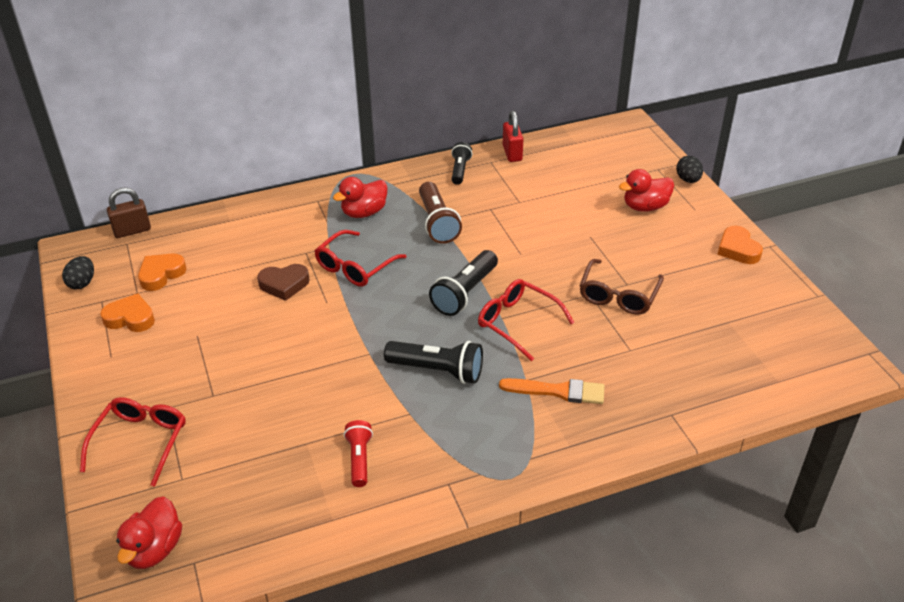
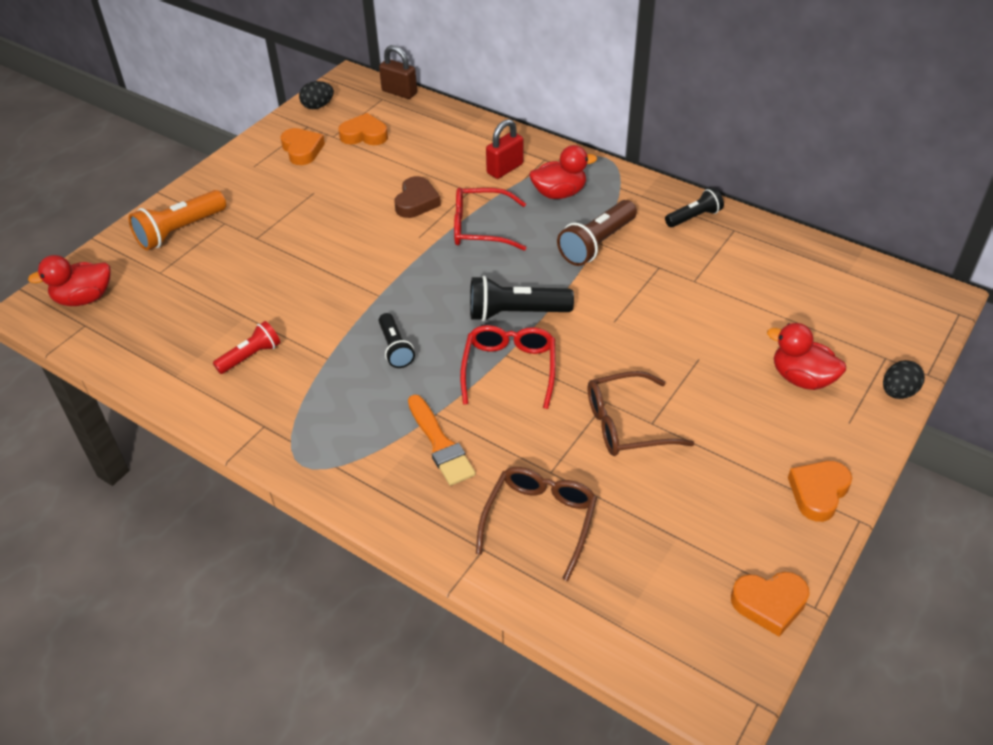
camera: 55 degrees right, 5 degrees up
red glasses [80,397,186,487] -> orange flashlight [129,190,226,251]
brown heart [257,264,310,301] -> brown heart turned 120 degrees counterclockwise [394,176,441,218]
red duck [333,177,388,218] -> red duck turned 150 degrees clockwise [530,145,597,199]
black flashlight [384,341,483,384] -> black flashlight [379,313,415,368], size x0.63
red padlock [503,111,523,162] -> red padlock moved to [486,119,524,179]
none -> brown glasses [476,467,597,581]
none -> orange heart [731,572,810,637]

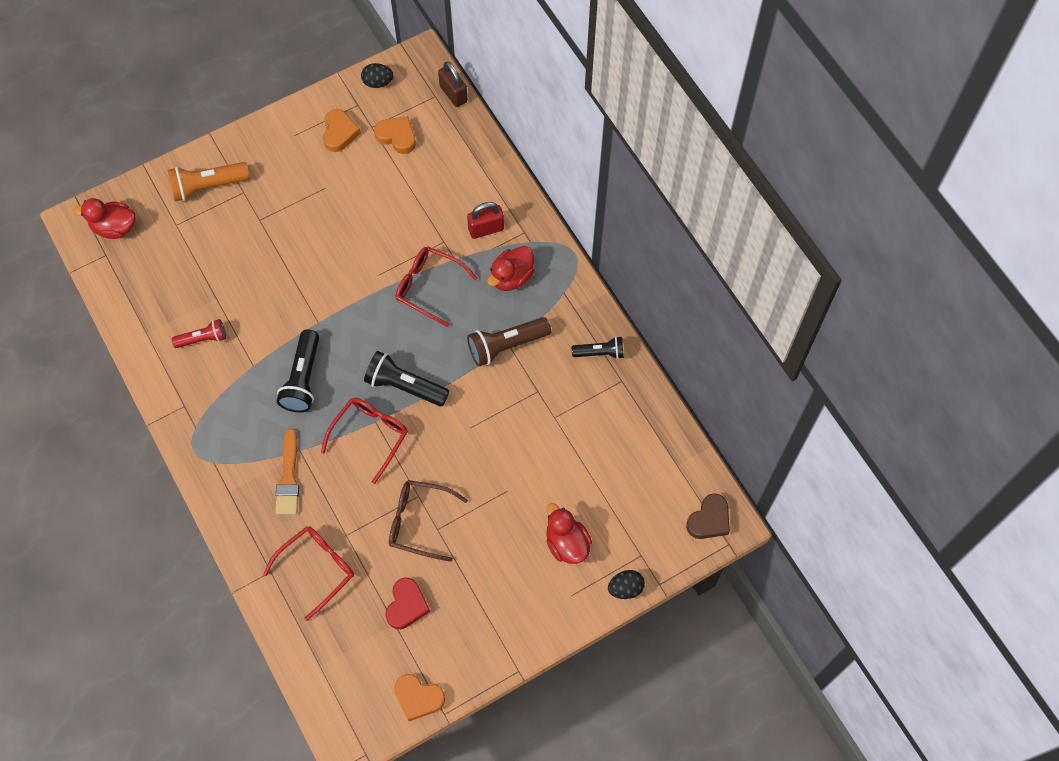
camera: 25 degrees right, 20 degrees up
black flashlight [379,313,415,368] -> black flashlight [277,329,319,413], size x1.58
brown heart [394,176,441,218] -> brown heart moved to [686,493,730,539]
brown glasses [476,467,597,581] -> red glasses [263,526,354,621]
red duck [530,145,597,199] -> red duck turned 120 degrees clockwise [487,246,535,291]
orange heart [788,461,852,522] -> none
none -> red heart [385,578,430,629]

